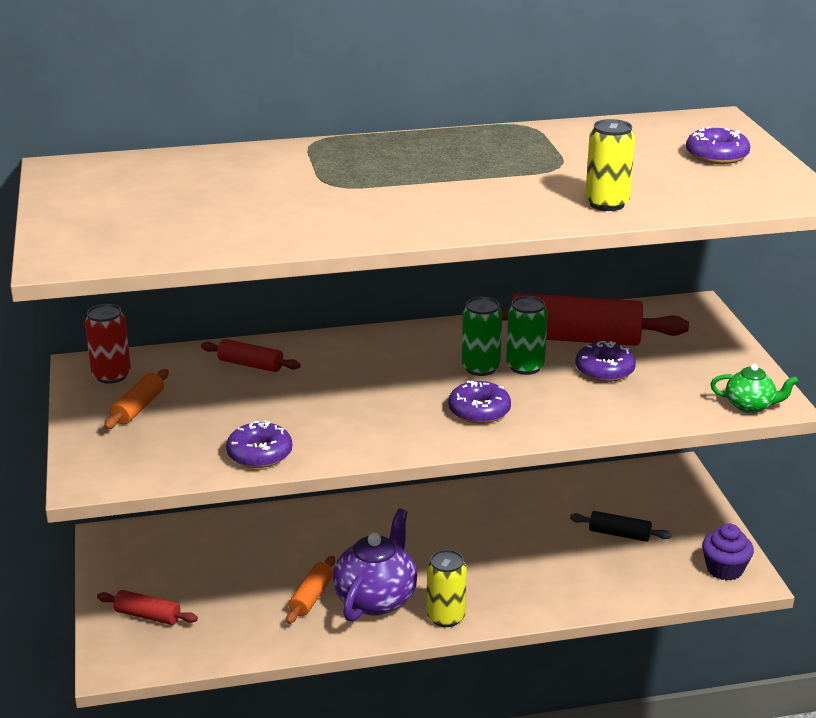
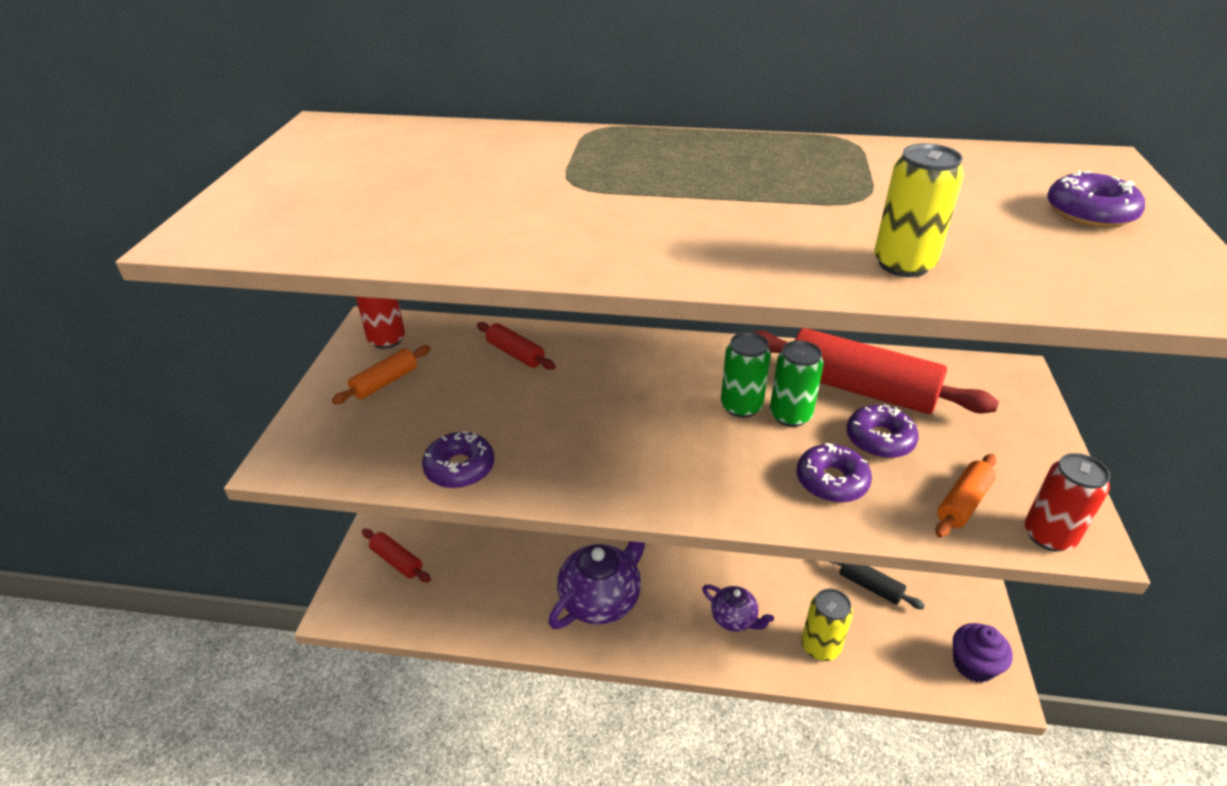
camera: 20 degrees right, 10 degrees up
orange rolling pin [286,556,335,624] -> orange rolling pin moved to [935,454,996,538]
yellow can [427,549,467,627] -> yellow can moved to [801,589,853,661]
purple donut [448,381,511,424] -> purple donut moved to [796,443,872,503]
green teapot [710,364,798,413] -> red can [1024,453,1110,551]
none -> purple teapot [702,584,774,632]

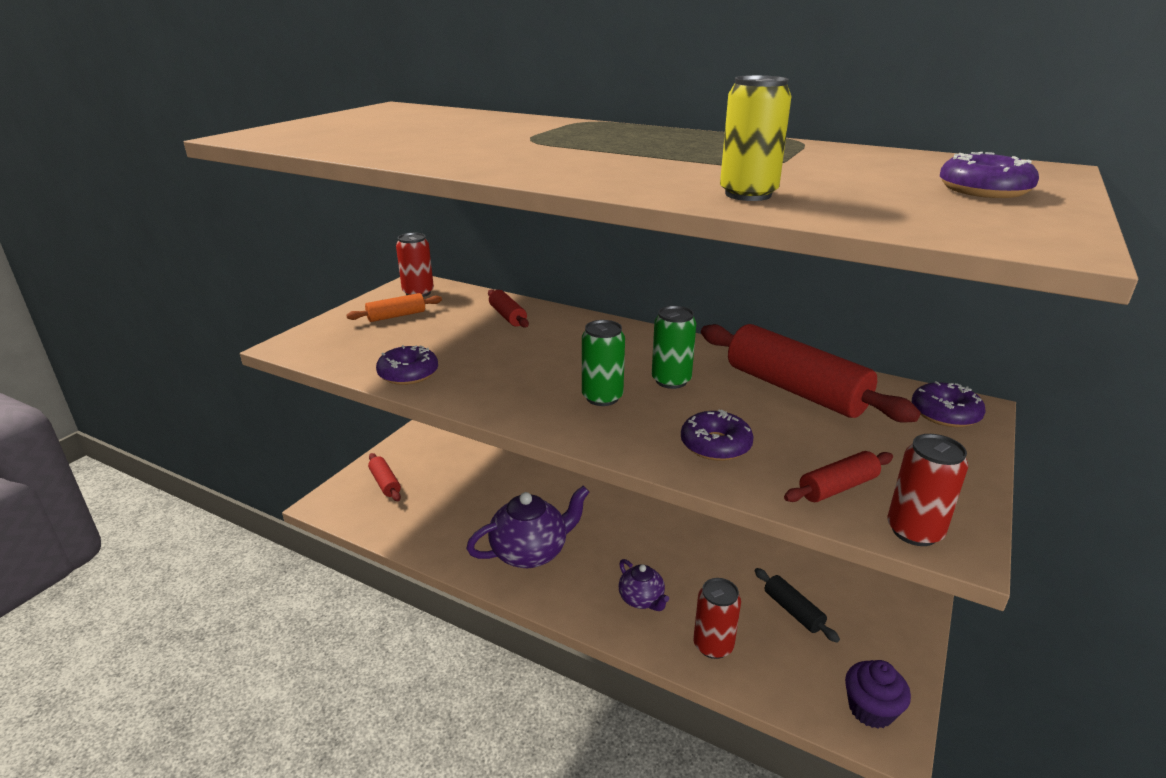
camera: 20 degrees right, 10 degrees down
green can [770,340,824,427] -> green can moved to [582,320,625,406]
yellow can [801,589,853,661] -> red can [693,578,741,659]
purple donut [846,405,919,458] -> purple donut moved to [912,381,986,427]
orange rolling pin [935,454,996,538] -> red rolling pin [784,451,893,502]

